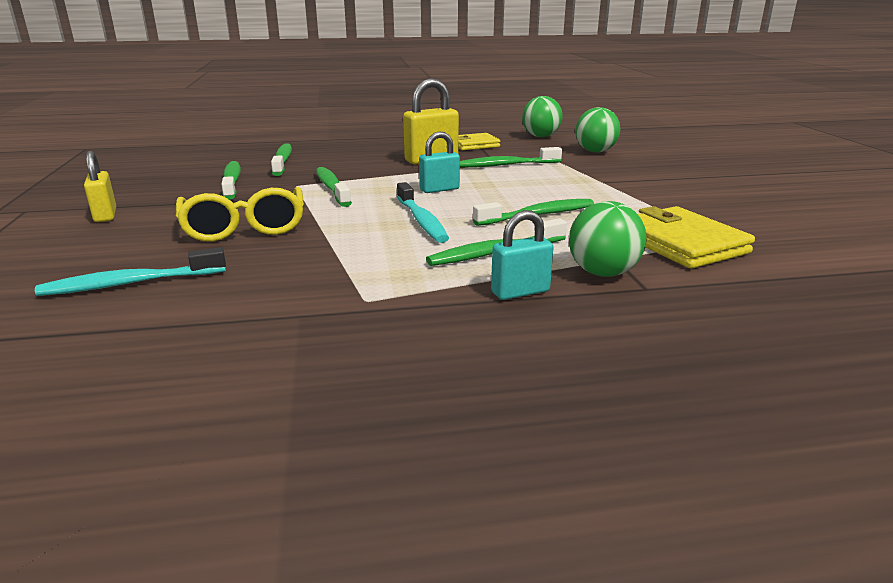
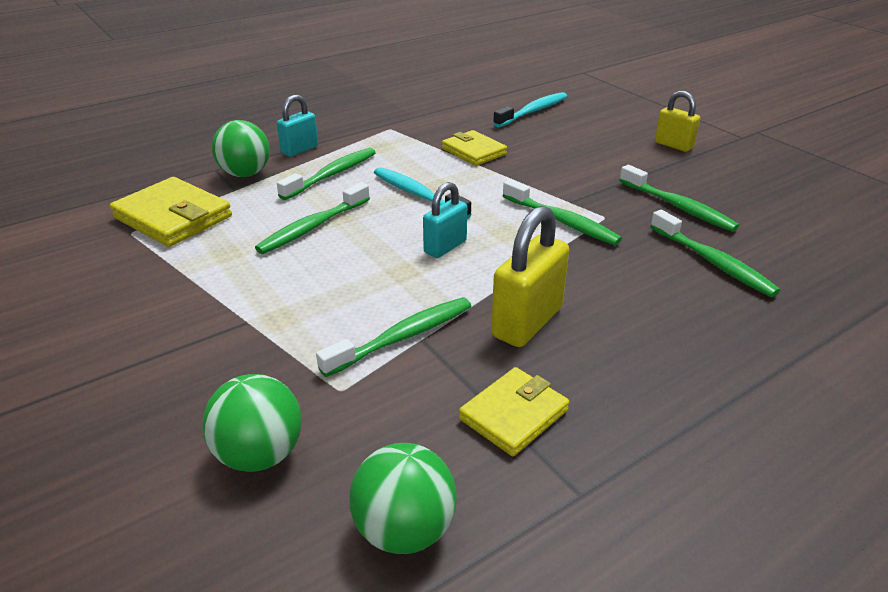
camera: 155 degrees right, 10 degrees up
yellow glasses [176,187,304,241] -> none
none -> yellow wallet [442,130,507,166]

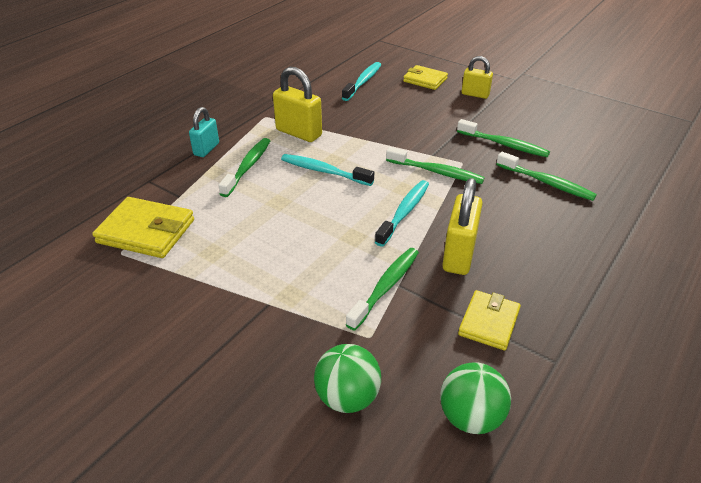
camera: 20 degrees left, 5 degrees up
green ball [212,120,270,177] -> none
green toothbrush [255,182,370,254] -> none
turquoise padlock [423,182,467,258] -> none
yellow wallet [442,130,507,166] -> yellow wallet moved to [403,65,448,90]
none -> yellow padlock [273,67,322,142]
none -> turquoise toothbrush [375,180,429,247]

